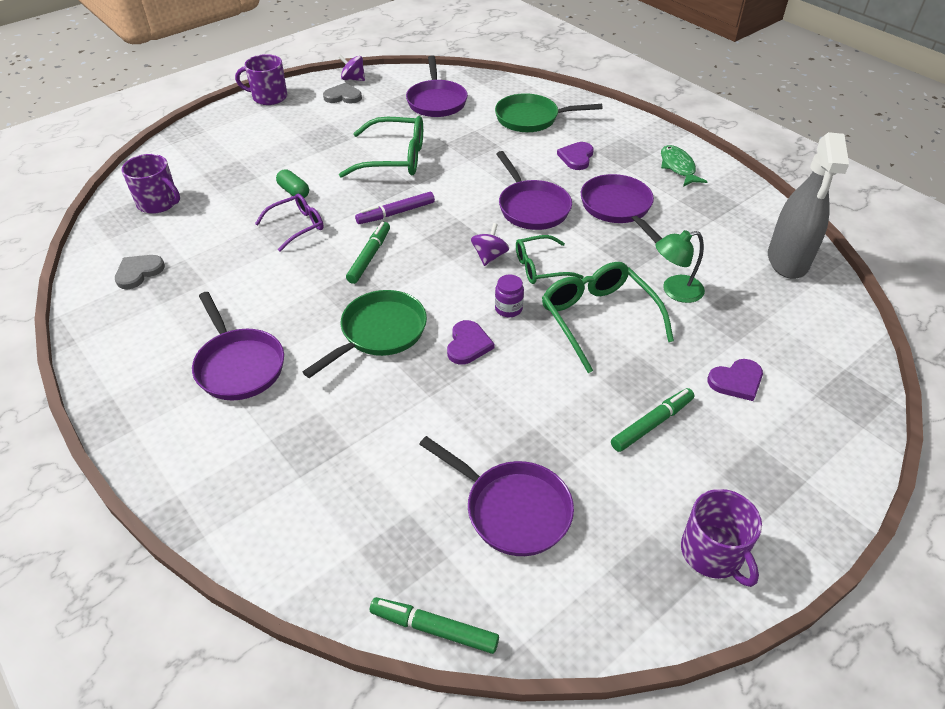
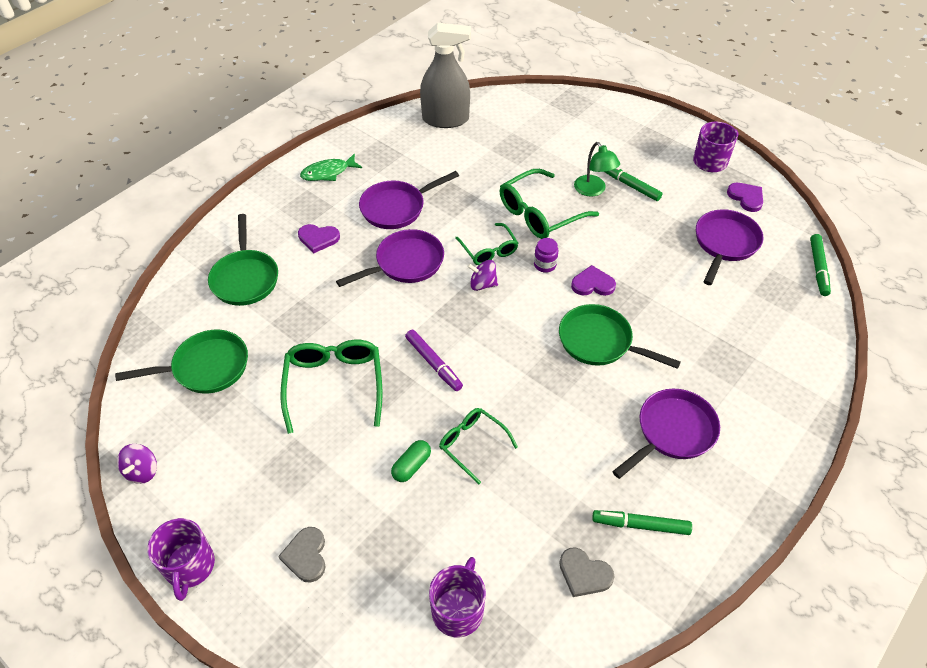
camera: 100 degrees left, 5 degrees up
purple glasses [255,194,324,252] -> green glasses [439,408,518,484]
grey heart [323,83,362,104] -> grey heart moved to [278,527,326,583]
green marker [346,222,390,284] -> green marker moved to [592,510,692,535]
purple pan [406,55,468,117] -> green pan [115,330,248,394]
green lamp [656,230,705,303] -> green lamp moved to [574,142,620,197]
purple heart [707,359,763,401] -> purple heart moved to [727,183,763,212]

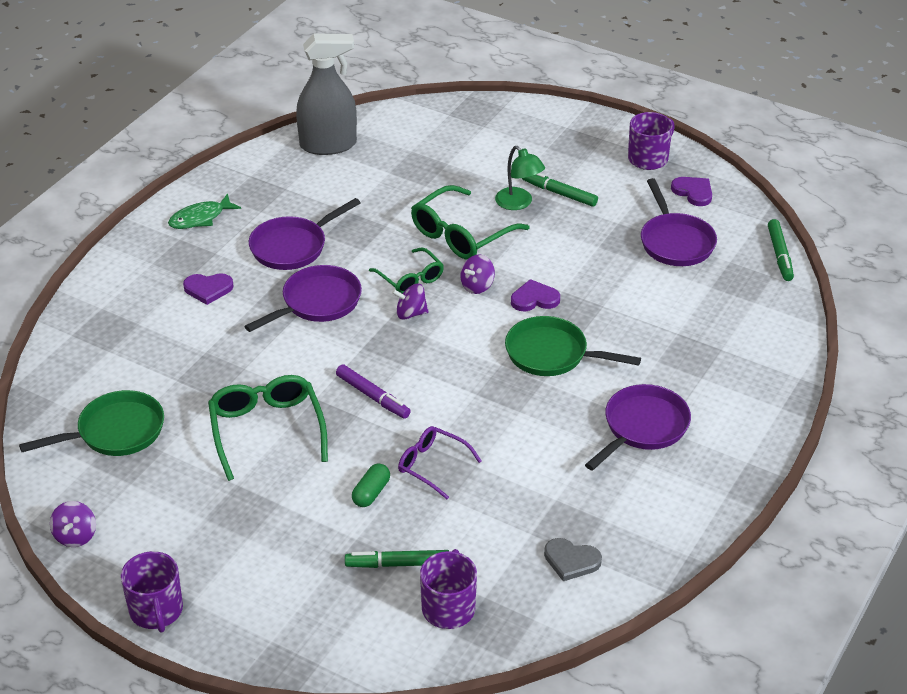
camera: 10 degrees left, 10 degrees down
green pan [208,214,278,306] -> none
grey heart [278,527,326,583] -> none
green glasses [439,408,518,484] -> purple glasses [398,426,481,499]
purple jar [534,238,558,273] -> purple spinning top [460,254,495,294]
green marker [592,510,692,535] -> green marker moved to [345,550,449,568]
purple pan [696,209,763,285] -> purple pan turned 150 degrees clockwise [641,178,717,266]

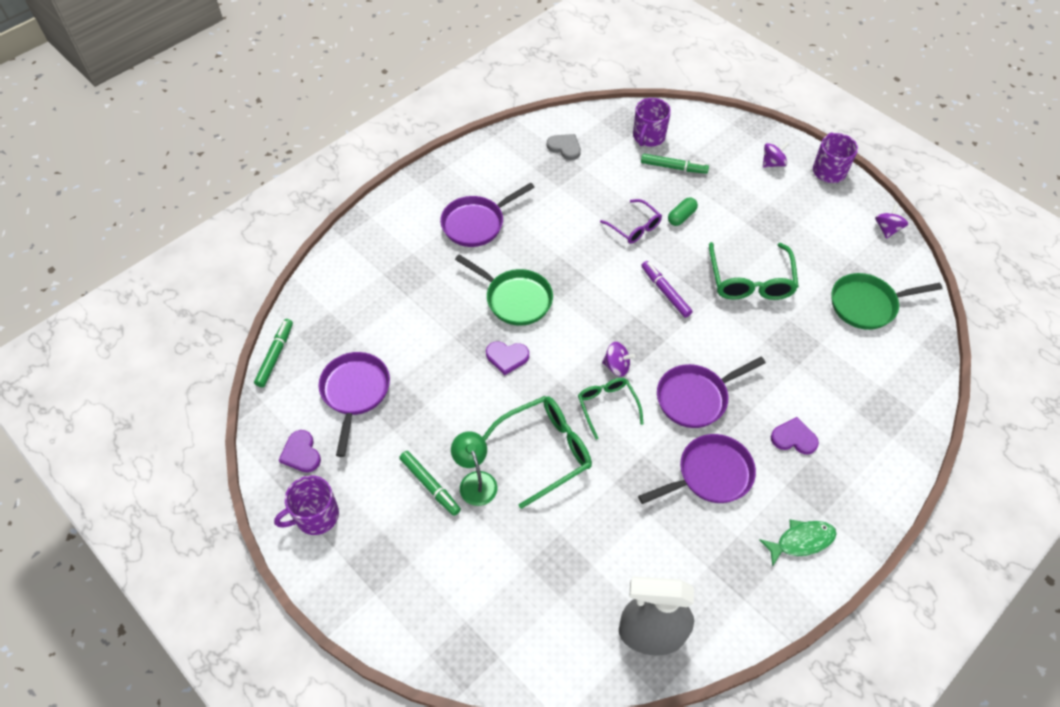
camera: 165 degrees left, 15 degrees up
purple spinning top [460,254,495,294] -> purple spinning top moved to [763,142,789,168]

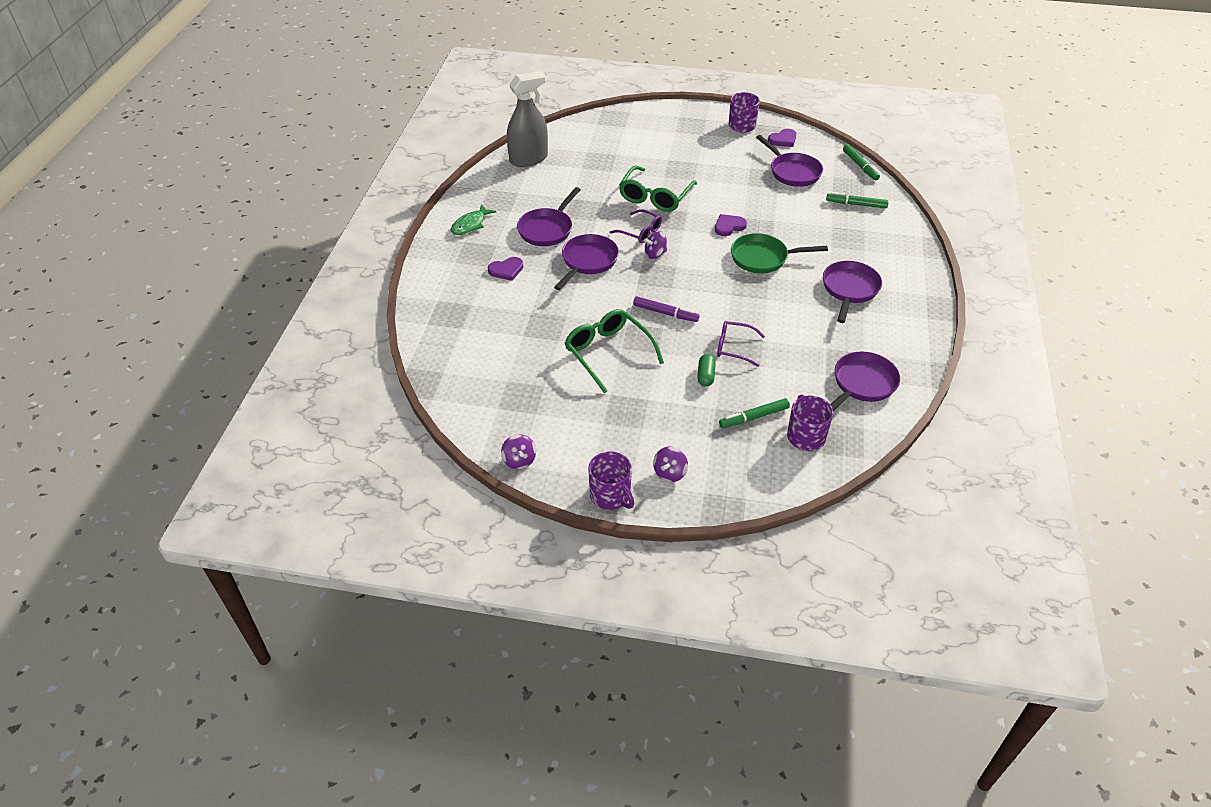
camera: 145 degrees right, 10 degrees down
purple heart [279,430,321,473] -> purple heart turned 120 degrees clockwise [768,129,797,147]
green marker [399,451,461,516] -> green marker moved to [826,192,889,209]
green lamp [451,432,498,506] -> none
grey heart [547,134,581,160] -> purple pan [830,352,900,411]
green glasses [578,378,644,440] -> purple glasses [609,209,662,243]
green pan [831,273,942,330] -> none

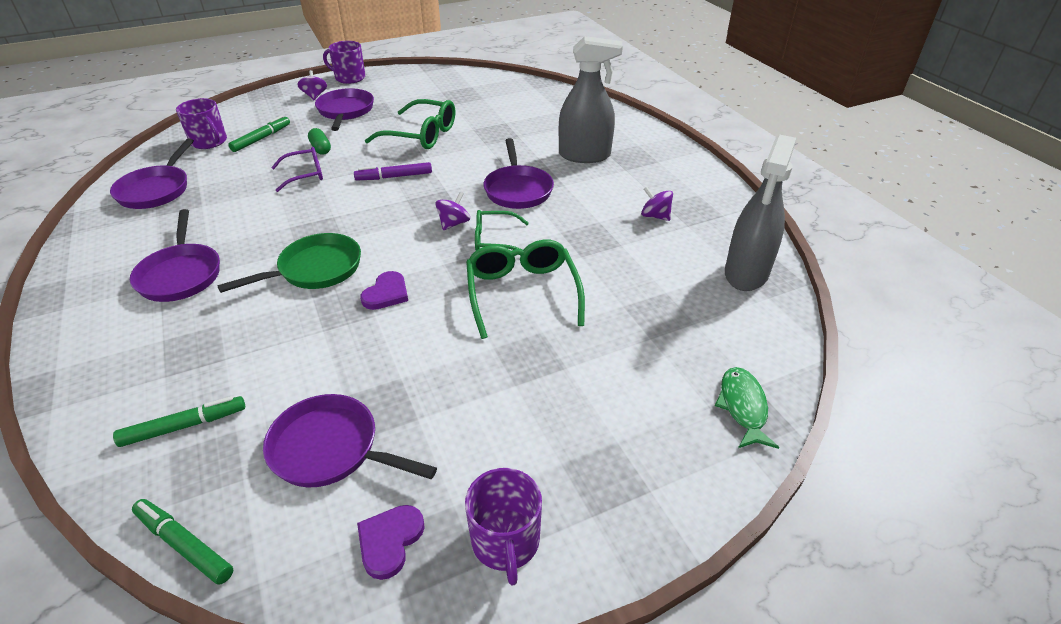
camera: 145 degrees right, 5 degrees down
green fish [451,204,496,235] -> green fish moved to [715,367,779,449]
purple heart [488,257,524,281] -> grey spray bottle [559,36,623,163]
purple spinning top [501,434,536,469] -> purple spinning top moved to [641,187,673,221]
purple pan [517,187,581,246] -> purple pan moved to [315,88,374,131]
purple glasses [609,209,662,243] -> green glasses [475,210,529,250]

